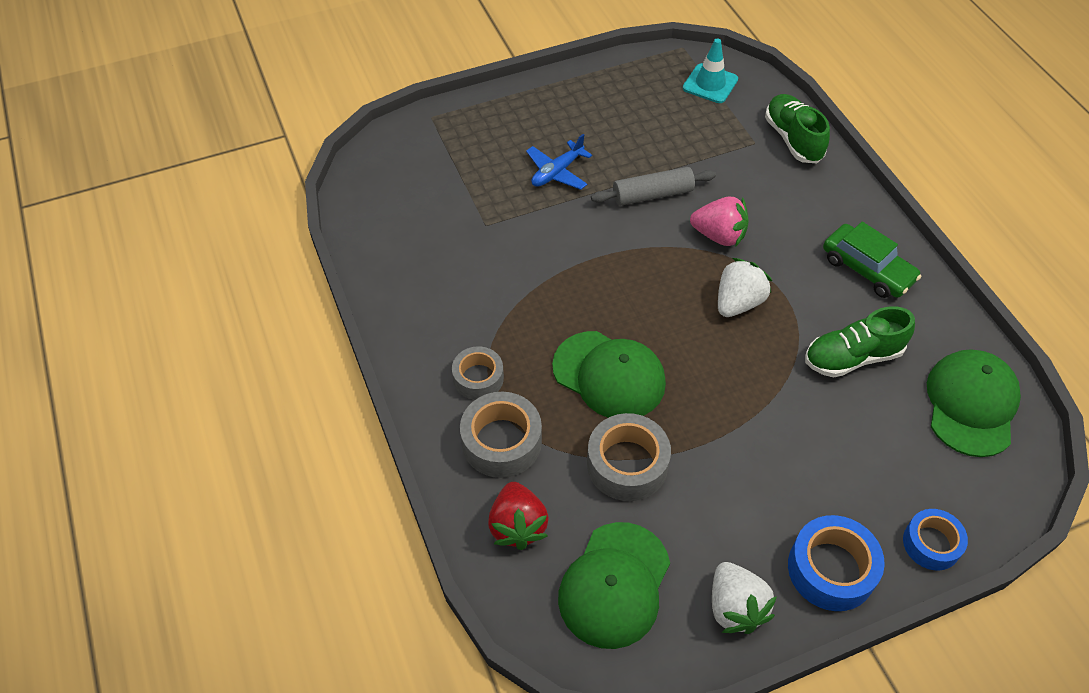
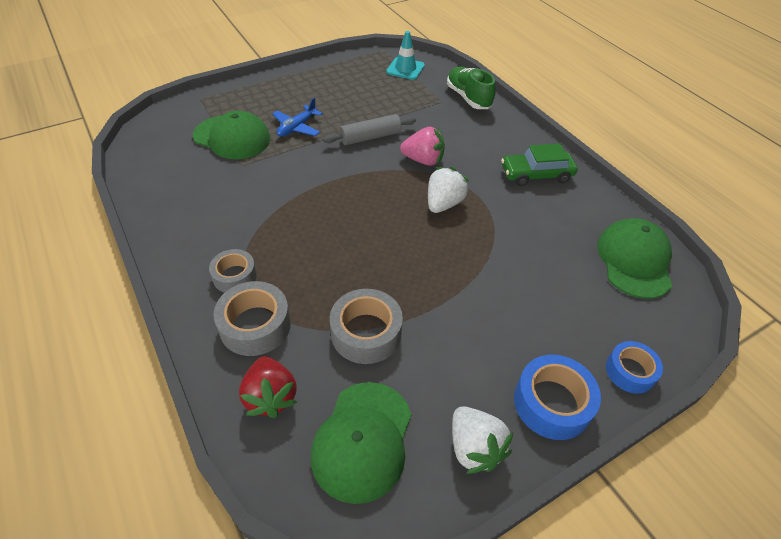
camera: 10 degrees left, 5 degrees down
green cap [552,331,666,418] -> green cap moved to [193,111,270,159]
green shoe [805,307,915,377] -> none
green car [823,222,921,298] -> green car turned 135 degrees clockwise [501,144,578,186]

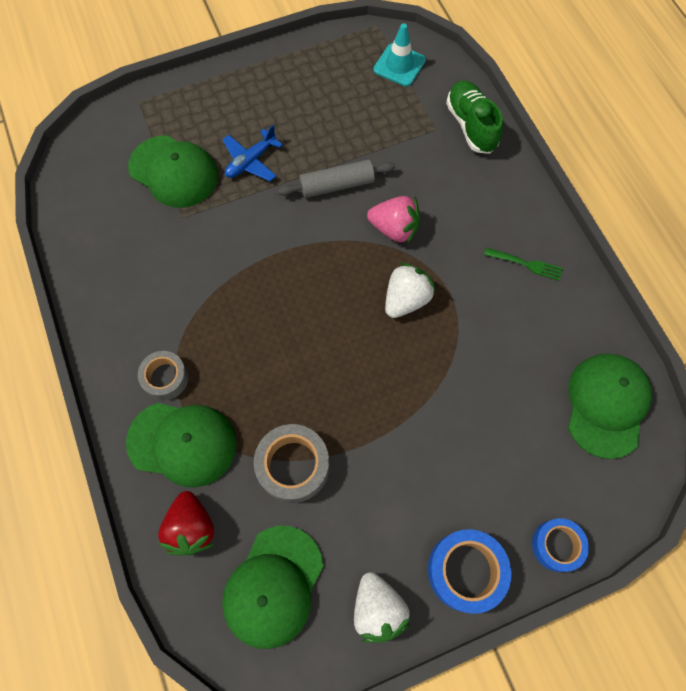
camera: 10 degrees right, 20 degrees up
grey tape [214,281,291,356] -> green cap [126,403,237,488]
green car [501,144,578,186] -> green fork [484,248,563,281]

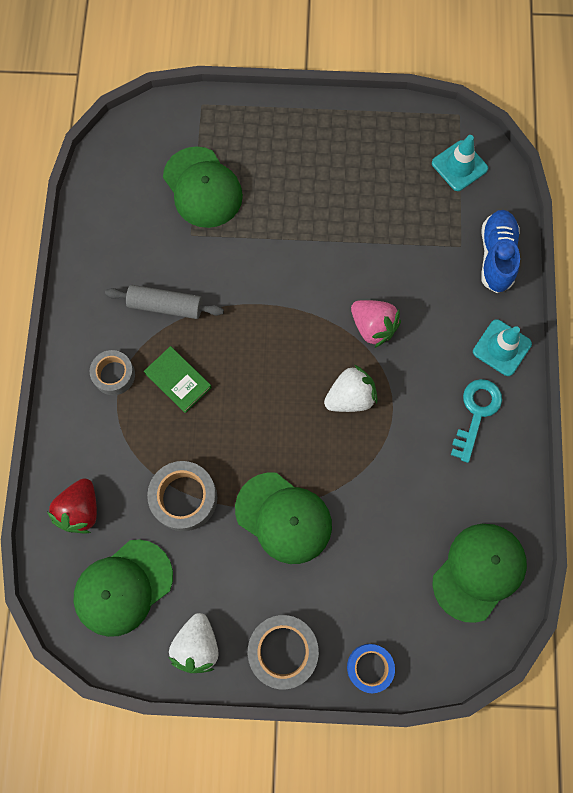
camera: 25 degrees right, 5 degrees up
green cap [126,403,237,488] -> green cap moved to [235,473,332,564]
blue plane [222,125,283,181] -> none
grey rolling pin [278,159,395,198] -> grey rolling pin moved to [105,285,224,319]
blue tape [428,529,511,614] -> grey tape [248,615,319,689]
green shoe [446,81,503,154] -> blue shoe [481,210,520,293]
green fork [484,248,563,281] -> turquoise key [451,379,502,463]
none -> green book [144,346,212,413]
none -> turquoise traffic cone [473,319,532,376]

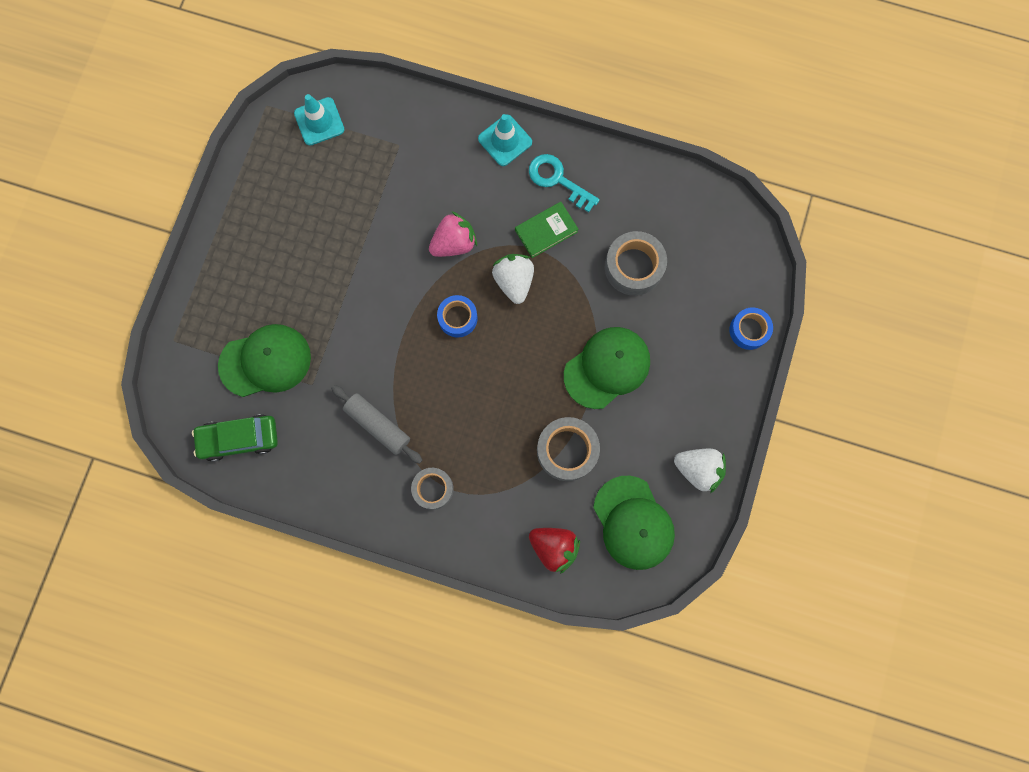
camera: 75 degrees left, 5 degrees up
grey rolling pin [105,285,224,319] -> grey rolling pin turned 75 degrees counterclockwise [331,385,422,464]
green book [144,346,212,413] -> green book moved to [515,202,579,258]
grey tape [248,615,319,689] -> grey tape moved to [605,231,667,296]
green cap [432,524,527,623] -> none
blue shoe [481,210,520,293] -> none
none -> green car [192,414,278,462]
none -> blue tape [437,295,478,338]

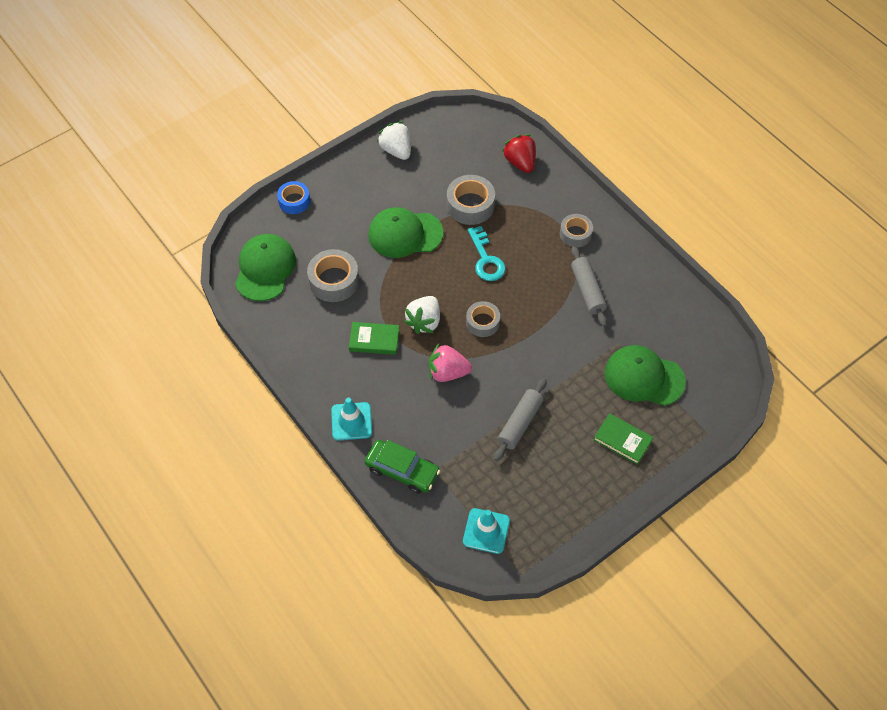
camera: 145 degrees left, 20 degrees down
green car [192,414,278,462] -> green car moved to [364,440,440,494]
blue tape [437,295,478,338] -> grey tape [466,301,500,337]
turquoise key [529,154,600,212] -> turquoise key moved to [468,226,506,281]
green cap [593,476,675,570] -> green cap moved to [235,234,296,301]
none -> grey rolling pin [494,378,546,461]
none -> green book [594,413,653,465]

